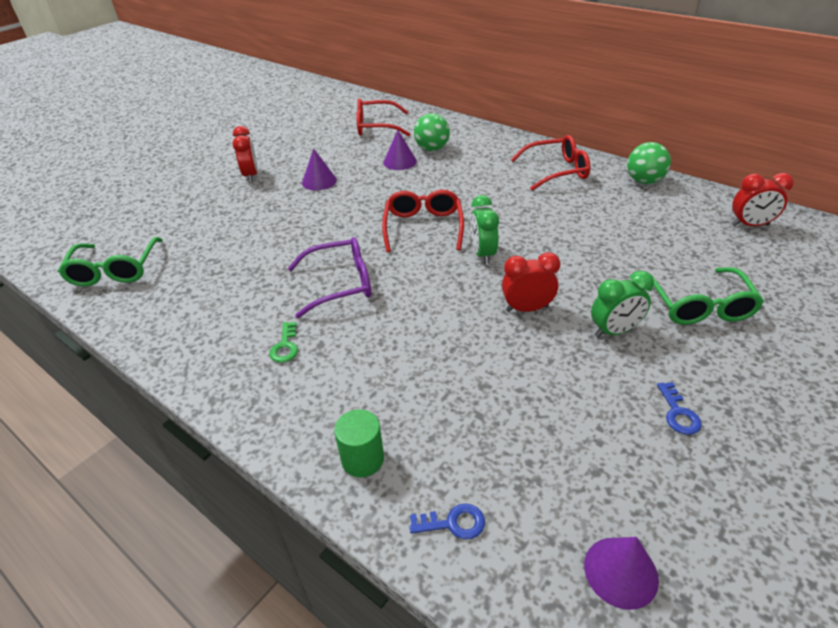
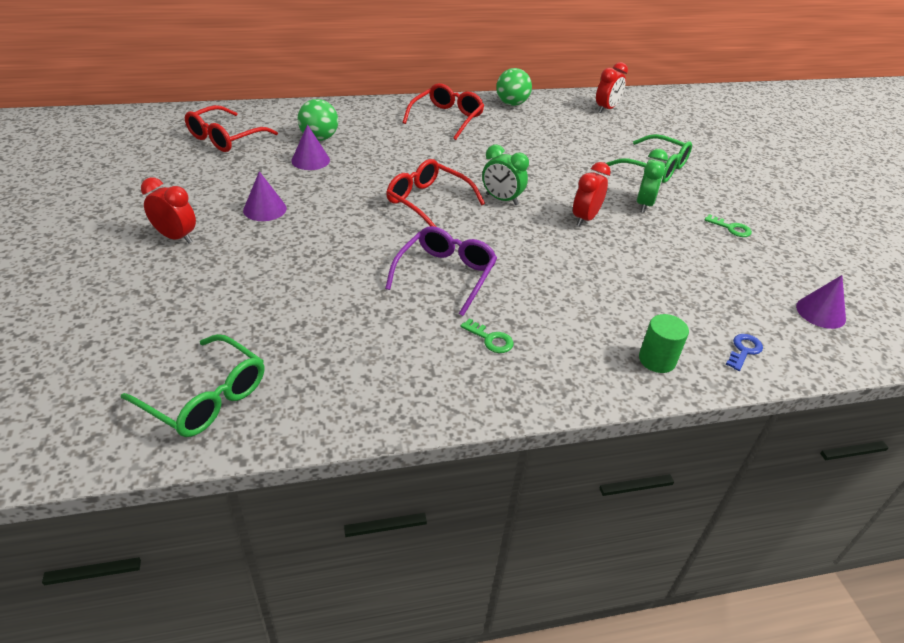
camera: 55 degrees left, 0 degrees up
blue key [657,382,702,435] -> green key [704,214,752,237]

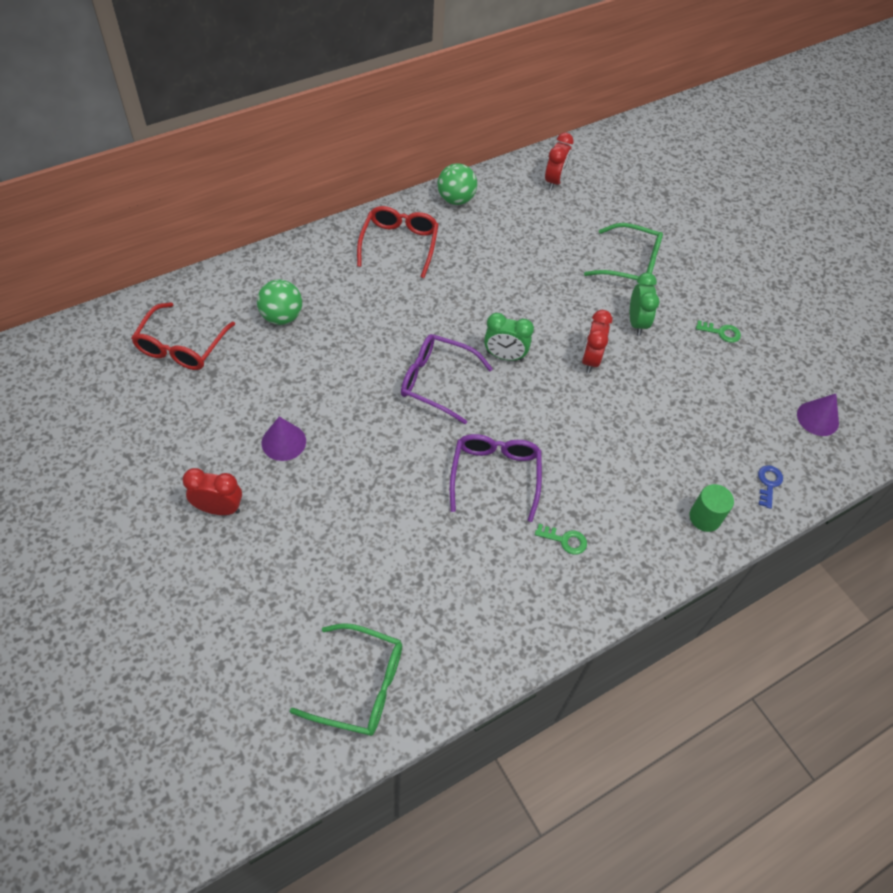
camera: 20 degrees left, 15 degrees up
purple cone [291,124,330,170] -> none
red glasses [386,159,485,227] -> purple glasses [401,334,493,424]

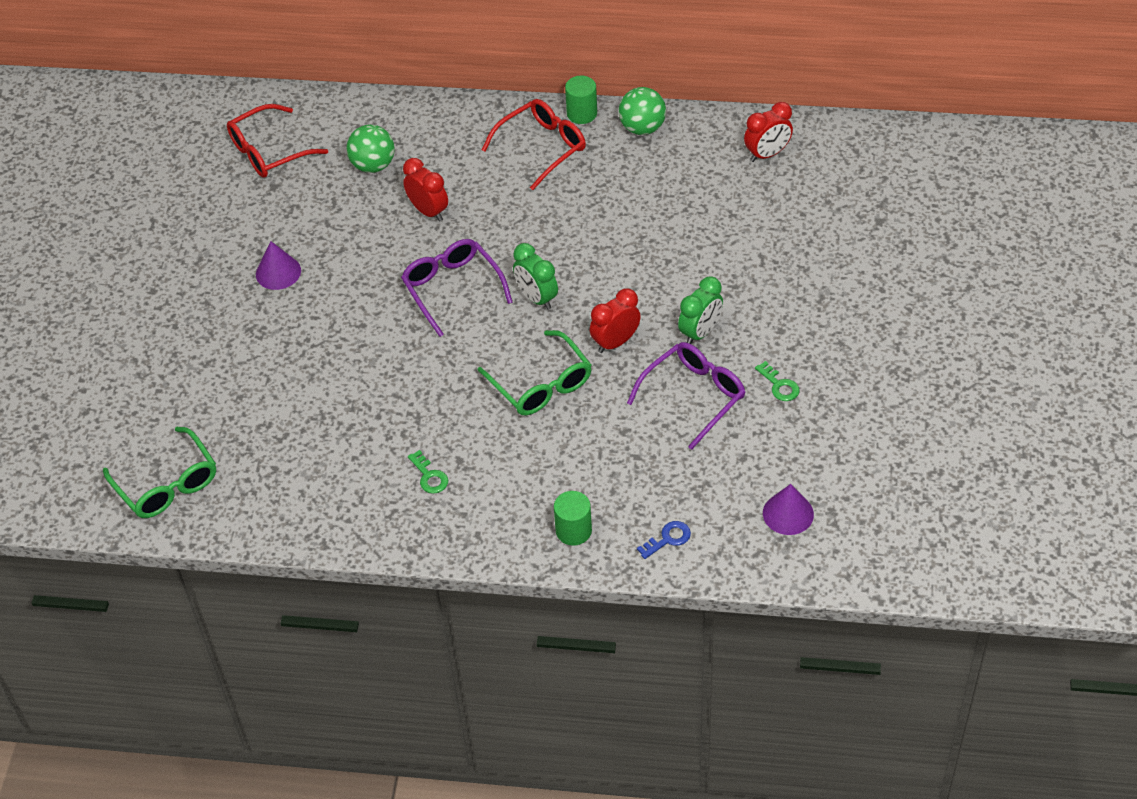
camera: 45 degrees right, 5 degrees down
red clock [182,468,242,515] -> red clock moved to [403,158,448,222]
purple glasses [450,434,542,522] -> purple glasses moved to [627,342,745,450]
green glasses [584,223,663,280] -> green glasses moved to [477,330,592,415]
none -> green cylinder [565,76,597,124]

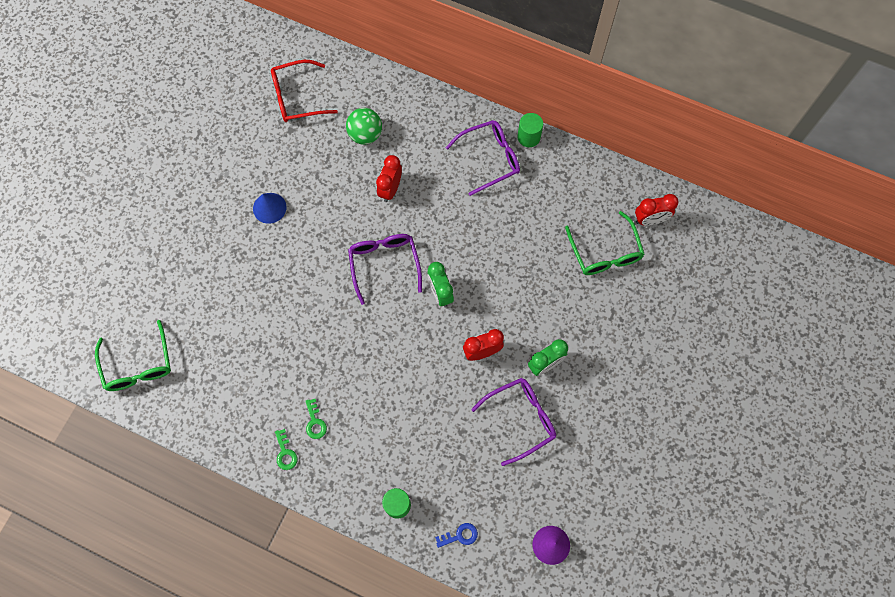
camera: 15 degrees right, 20 degrees up
purple cone [256,241,301,290] -> blue cone [253,193,286,224]
red clock [403,158,448,222] -> red clock turned 135 degrees counterclockwise [376,155,402,202]
green glasses [477,330,592,415] -> green glasses moved to [565,211,644,275]
red glasses [482,99,586,190] -> purple glasses [446,120,520,196]
green ball [619,87,666,135] -> none
green key [755,361,800,401] -> green key moved to [275,429,297,470]

